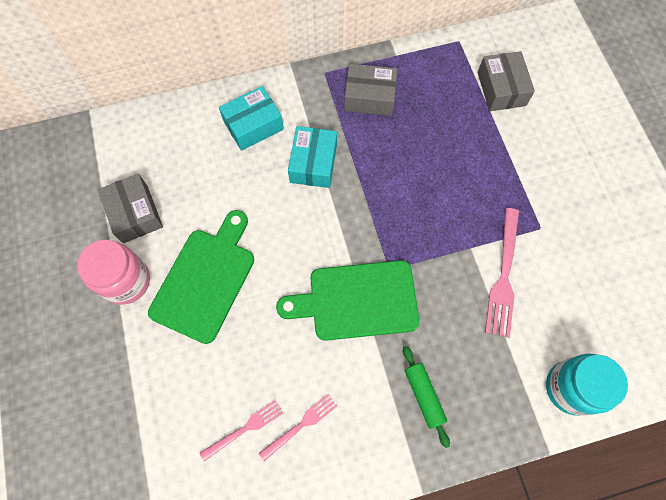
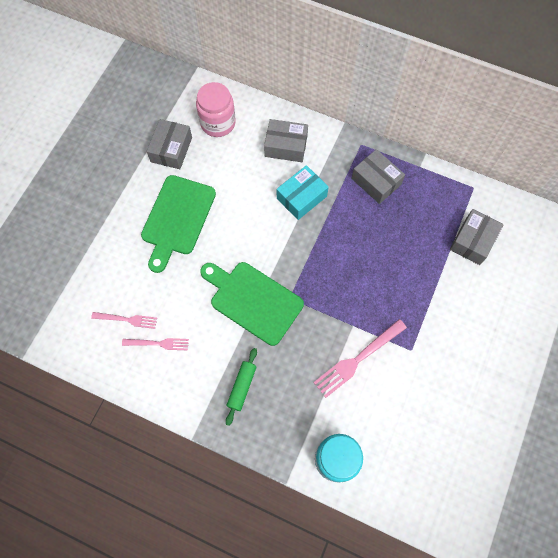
camera: 40 degrees right, 0 degrees up
pink jar [77,240,150,305] -> pink jar moved to [196,82,236,137]
green cutting board [148,210,254,344] -> green cutting board turned 135 degrees clockwise [141,175,216,273]
turquoise box [219,86,284,151] -> grey box [264,119,308,162]

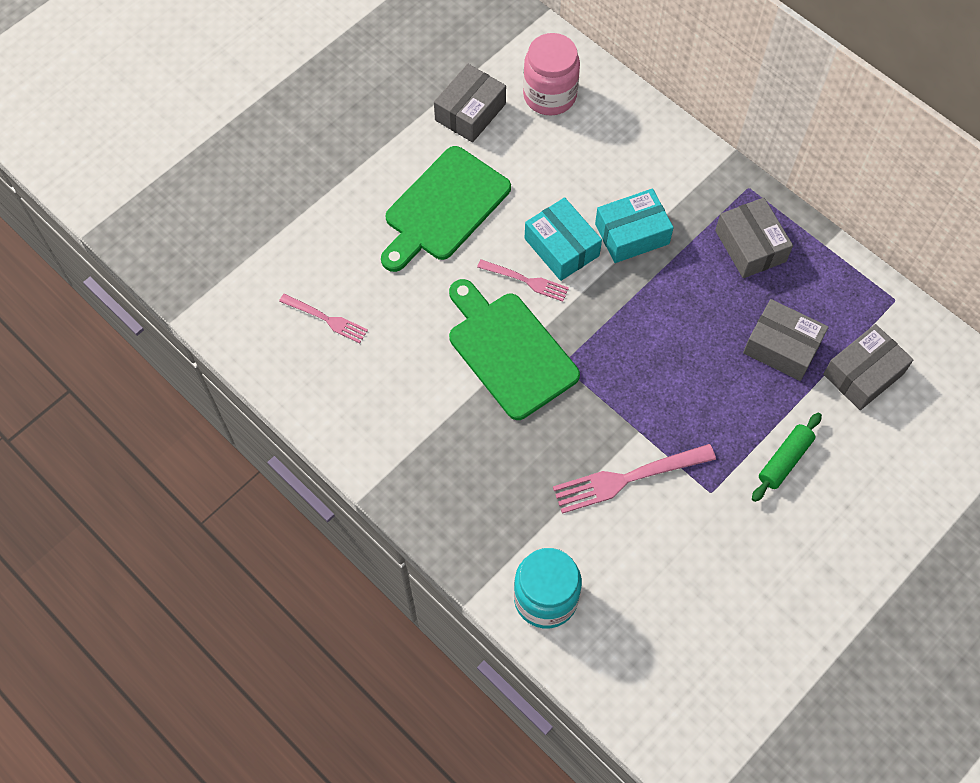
camera: 20 degrees right, 5 degrees down
pink fork [122,338,189,350] -> pink fork moved to [477,259,569,302]
green rolling pin [226,348,257,426] -> green rolling pin moved to [752,413,822,502]
grey box [264,119,308,162] -> grey box moved to [743,299,829,381]
none -> turquoise box [524,197,602,281]

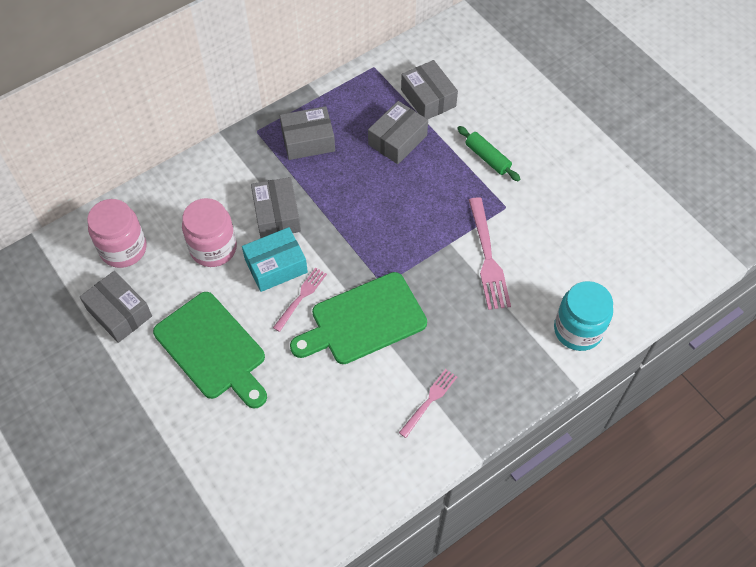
camera: 80 degrees left, 5 degrees down
pink fork [279,294,368,343] -> pink fork moved to [399,369,457,438]
turquoise box [595,189,674,263] -> grey box [251,177,301,238]
none -> pink jar [182,198,237,267]

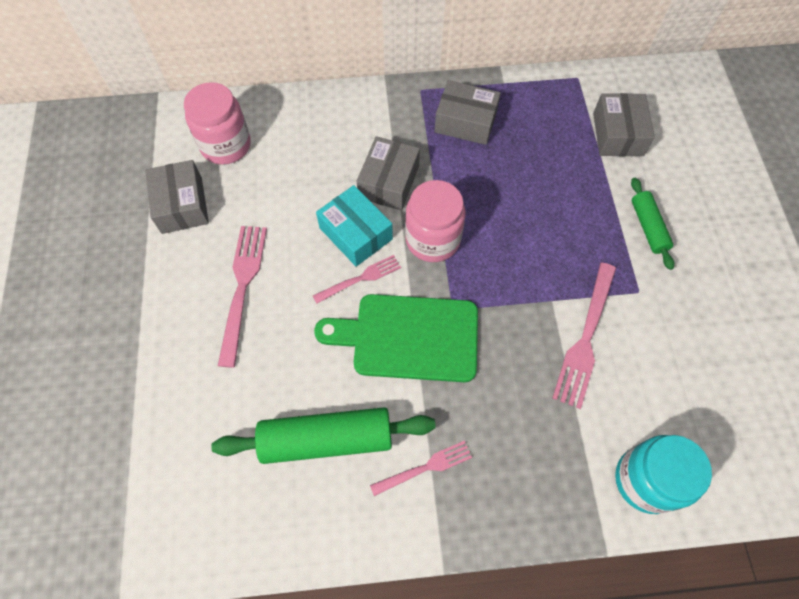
camera: 30 degrees right, 5 degrees up
green cutting board [153,292,267,409] -> pink fork [218,226,267,367]
pink jar [182,198,237,267] -> pink jar moved to [405,180,466,262]
turquoise box [242,227,308,292] -> turquoise box turned 45 degrees clockwise [316,185,393,267]
grey box [368,101,428,164] -> none
none -> green rolling pin [211,407,436,464]

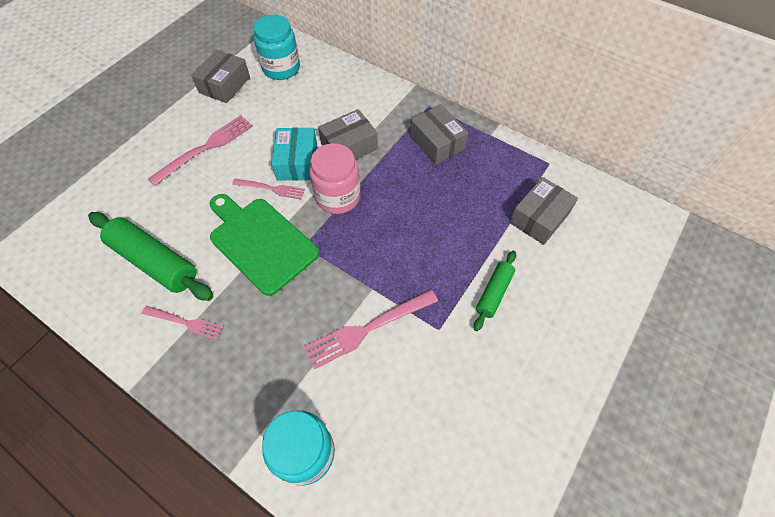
camera: 40 degrees right, 5 degrees down
pink jar [184,82,251,165] -> turquoise jar [253,15,300,80]

